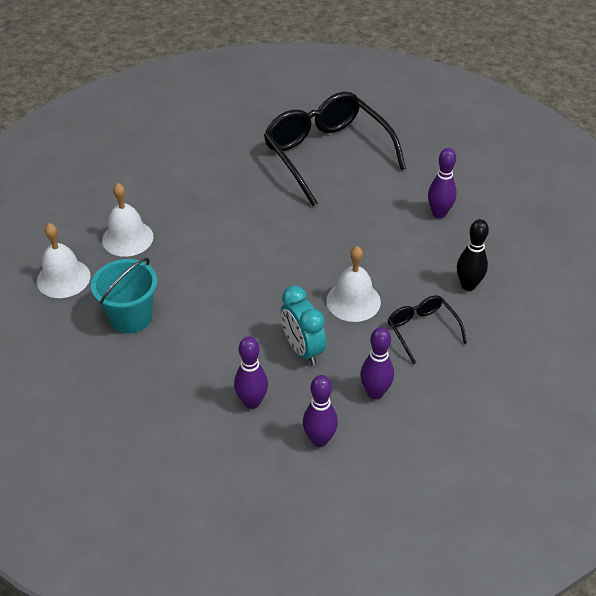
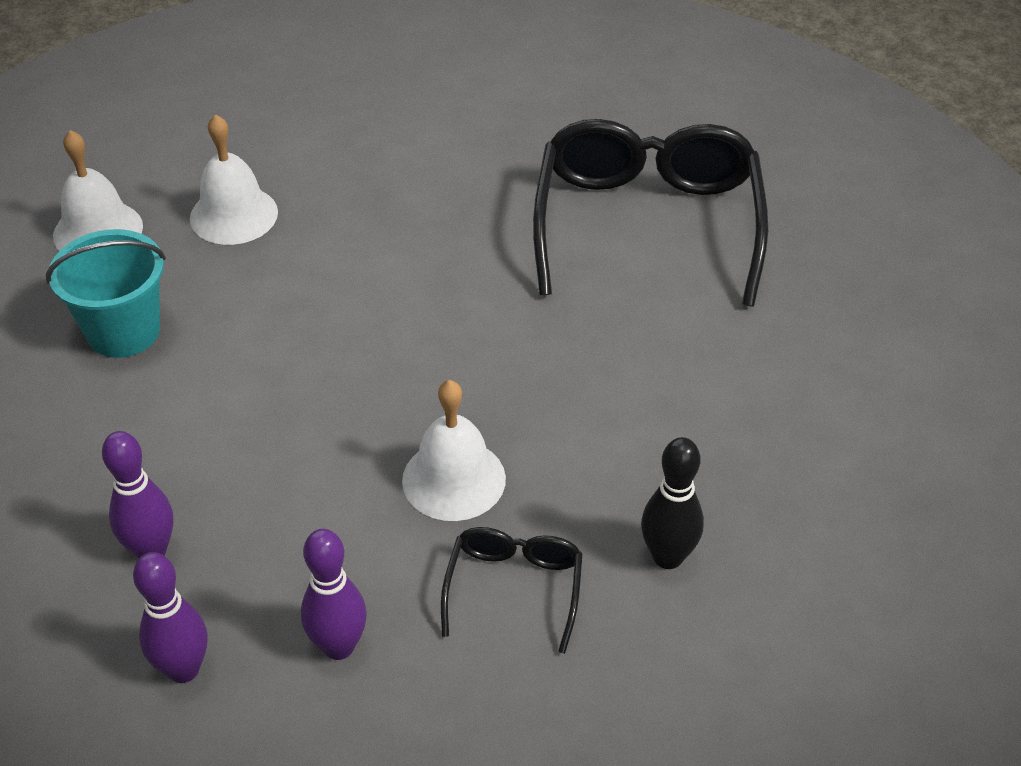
camera: 35 degrees right, 0 degrees up
turquoise clock [281,285,326,365] -> none
purple bowling pin [428,148,457,218] -> none

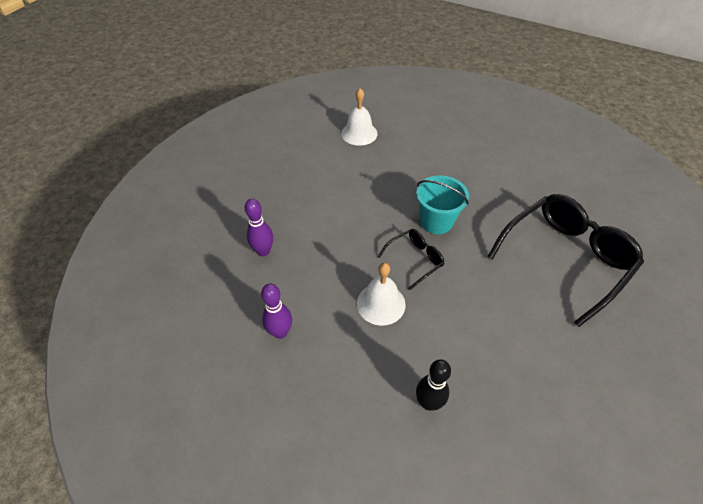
camera: 45 degrees right, 5 degrees up
turquoise bucket [46,229,166,358] -> turquoise bucket moved to [416,175,469,234]
purple bowling pin [133,552,207,683] -> none
white bell [190,114,278,245] -> none
black glasses [441,527,583,654] -> black glasses moved to [378,229,445,290]

